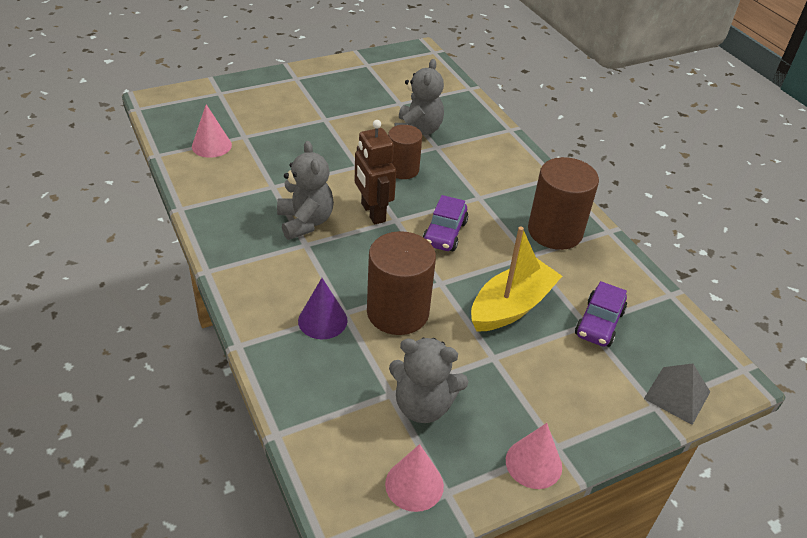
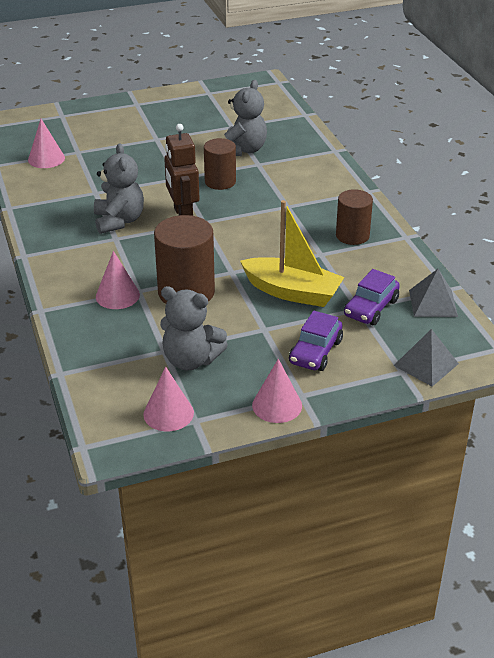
camera: 10 degrees right, 5 degrees down
purple cone [298,278,348,339] -> pink cone [96,251,140,309]
purple car [423,195,468,251] -> purple car moved to [289,311,343,371]
yellow boat [471,226,562,332] -> yellow boat turned 60 degrees clockwise [240,200,344,307]
brown cylinder [528,157,599,250] -> brown cylinder [336,189,373,245], size x0.64
none -> grey pyramid [409,269,458,317]

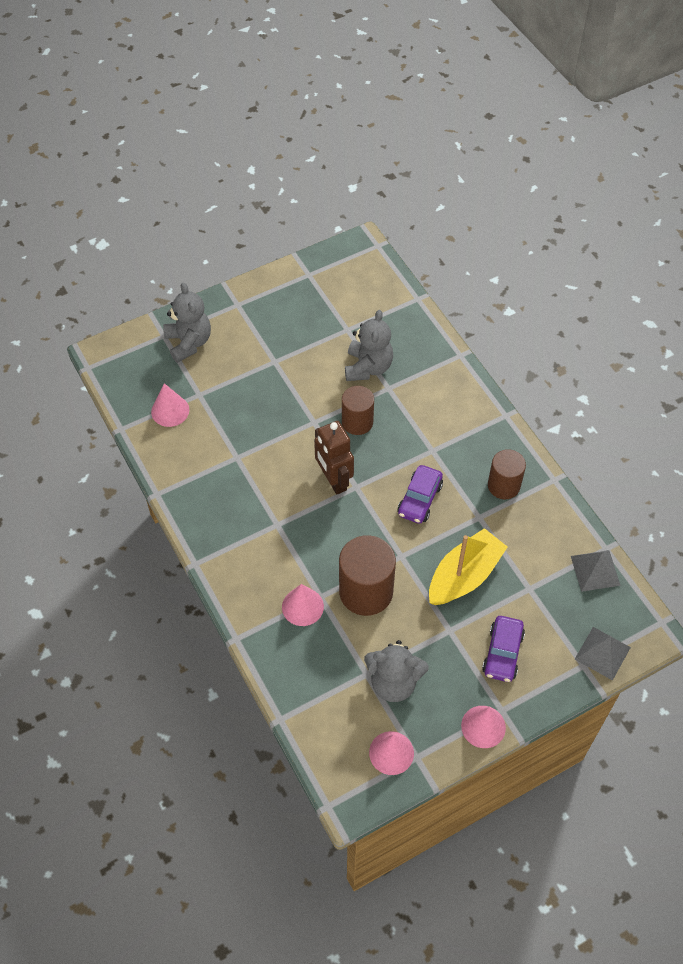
camera: 10 degrees left, 20 degrees up
grey teddy bear [94,143,144,234] -> grey teddy bear moved to [163,283,211,363]
yellow boat [240,200,344,307] -> yellow boat turned 60 degrees counterclockwise [429,528,507,605]
purple car [344,269,400,325] -> purple car moved to [397,465,443,524]

